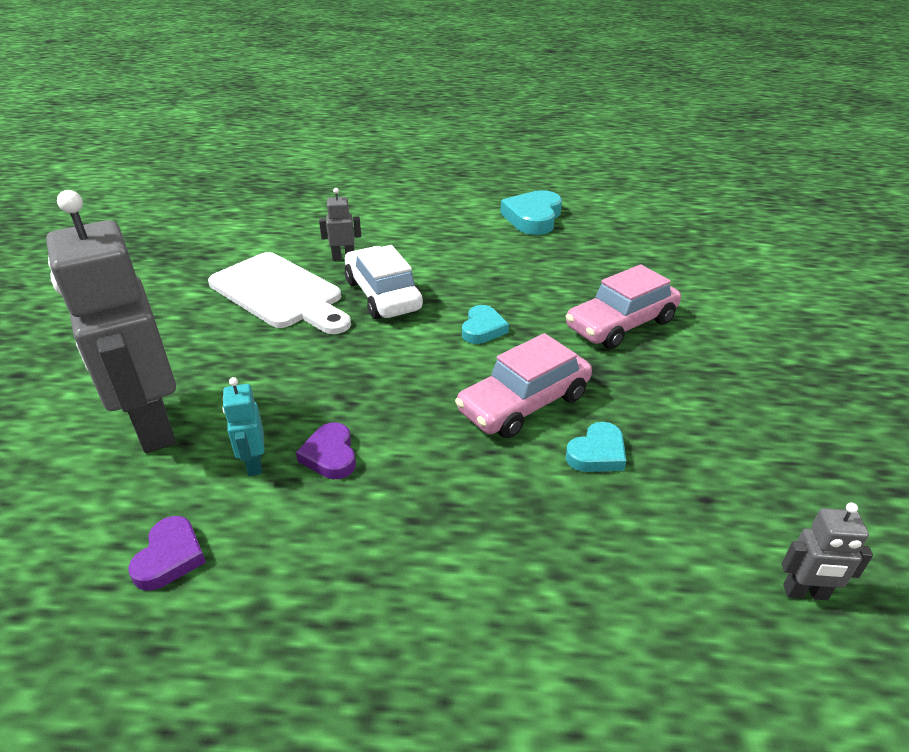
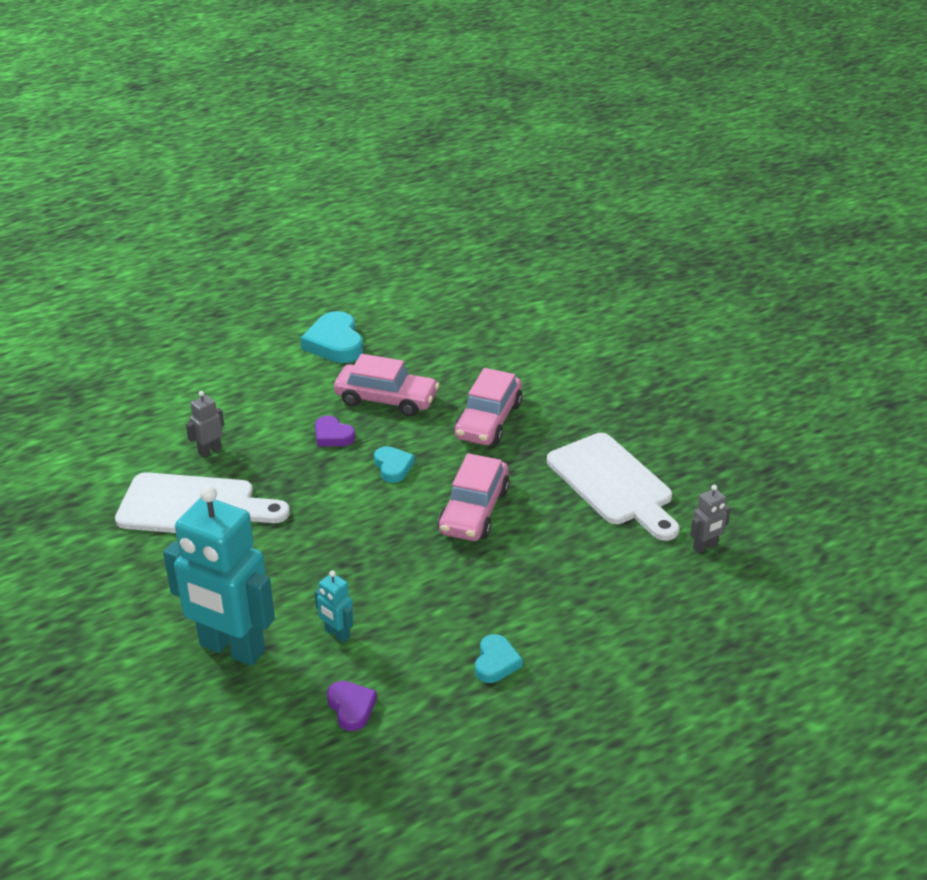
camera: 35 degrees left, 0 degrees up
grey robot [46,190,176,453] -> turquoise robot [163,486,275,666]
purple heart [296,422,356,479] -> purple heart moved to [315,415,355,447]
white car [344,245,423,319] -> none
turquoise heart [565,422,626,472] -> turquoise heart moved to [475,634,523,683]
none -> pink car [334,354,439,417]
none -> white cutting board [547,433,680,541]

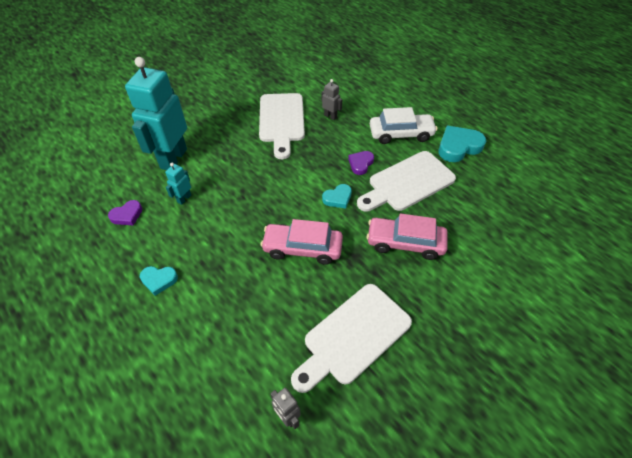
camera: 80 degrees right, 15 degrees up
pink car [334,354,439,417] -> white cutting board [357,151,456,212]
none -> white car [370,107,438,144]

